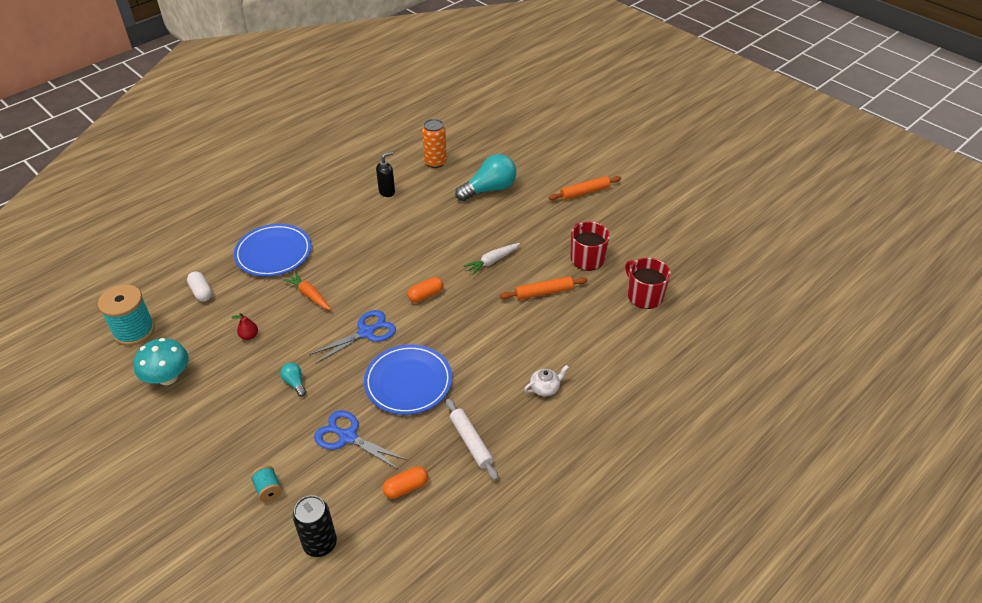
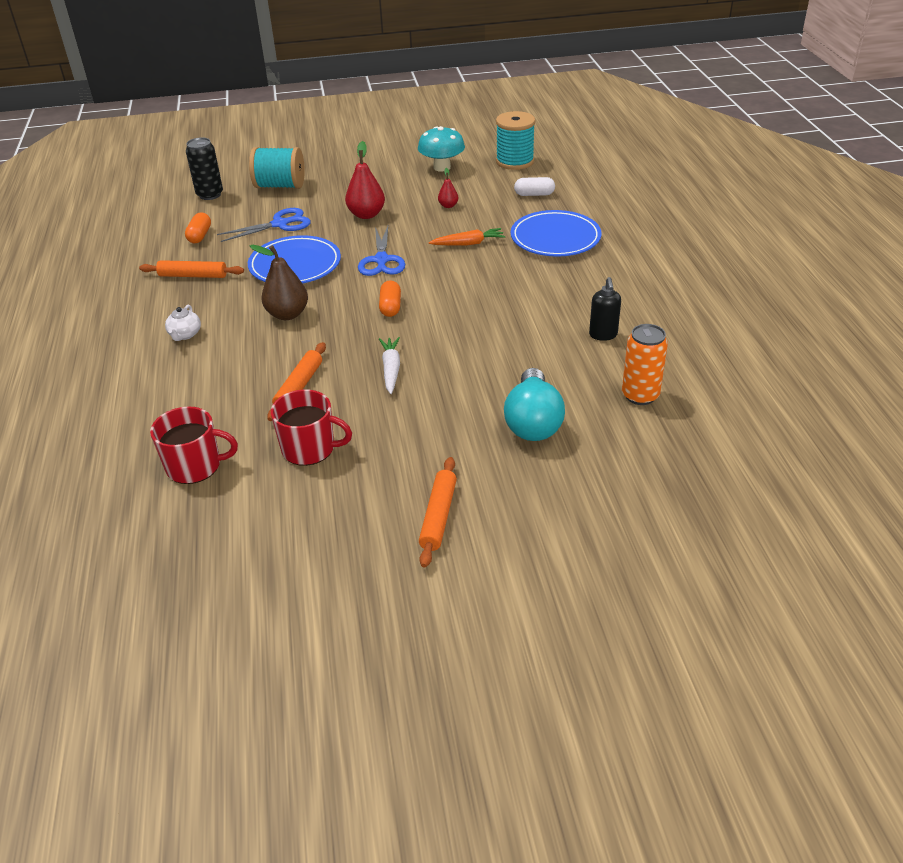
camera: 125 degrees right, 5 degrees down
turquoise spool [251,465,282,502] -> turquoise spool [249,147,305,189], size x2.01
turquoise light bulb [280,363,306,397] -> red pear [345,141,385,219]
white rolling pin [446,398,498,480] -> orange rolling pin [139,260,244,278]
none -> brown pear [250,245,308,320]

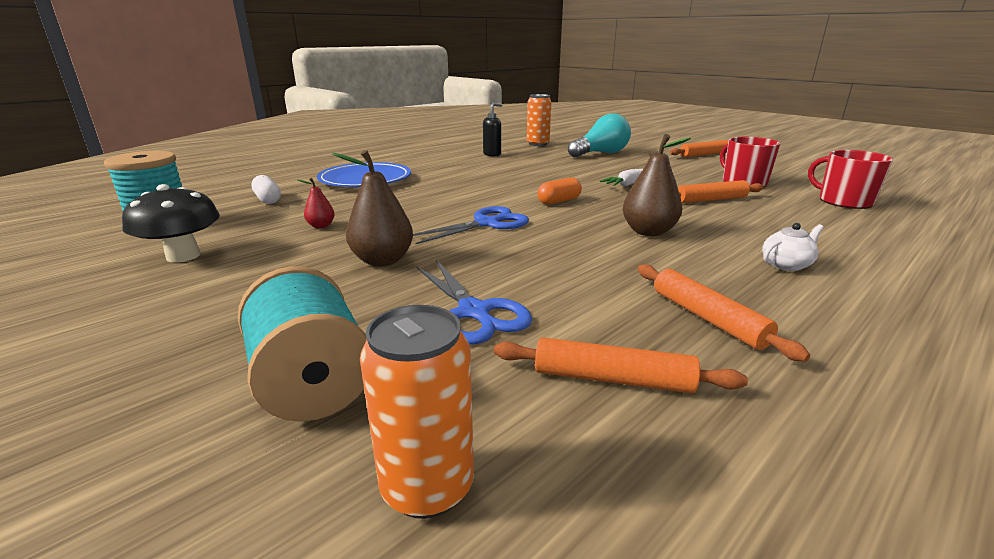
camera: 125 degrees left, 15 degrees down
orange capsule [185,212,211,243] -> orange rolling pin [494,337,748,393]
black can [186,138,223,200] -> orange can [360,305,474,519]
blue scissors [217,208,311,242] -> blue scissors turned 150 degrees counterclockwise [416,260,532,345]
blue plate [248,235,341,284] -> none
red pear [345,141,385,219] -> brown pear [331,150,413,267]
turquoise mushroom [418,126,465,172] -> black mushroom [122,184,220,262]
orange carrot [429,228,505,246] -> none

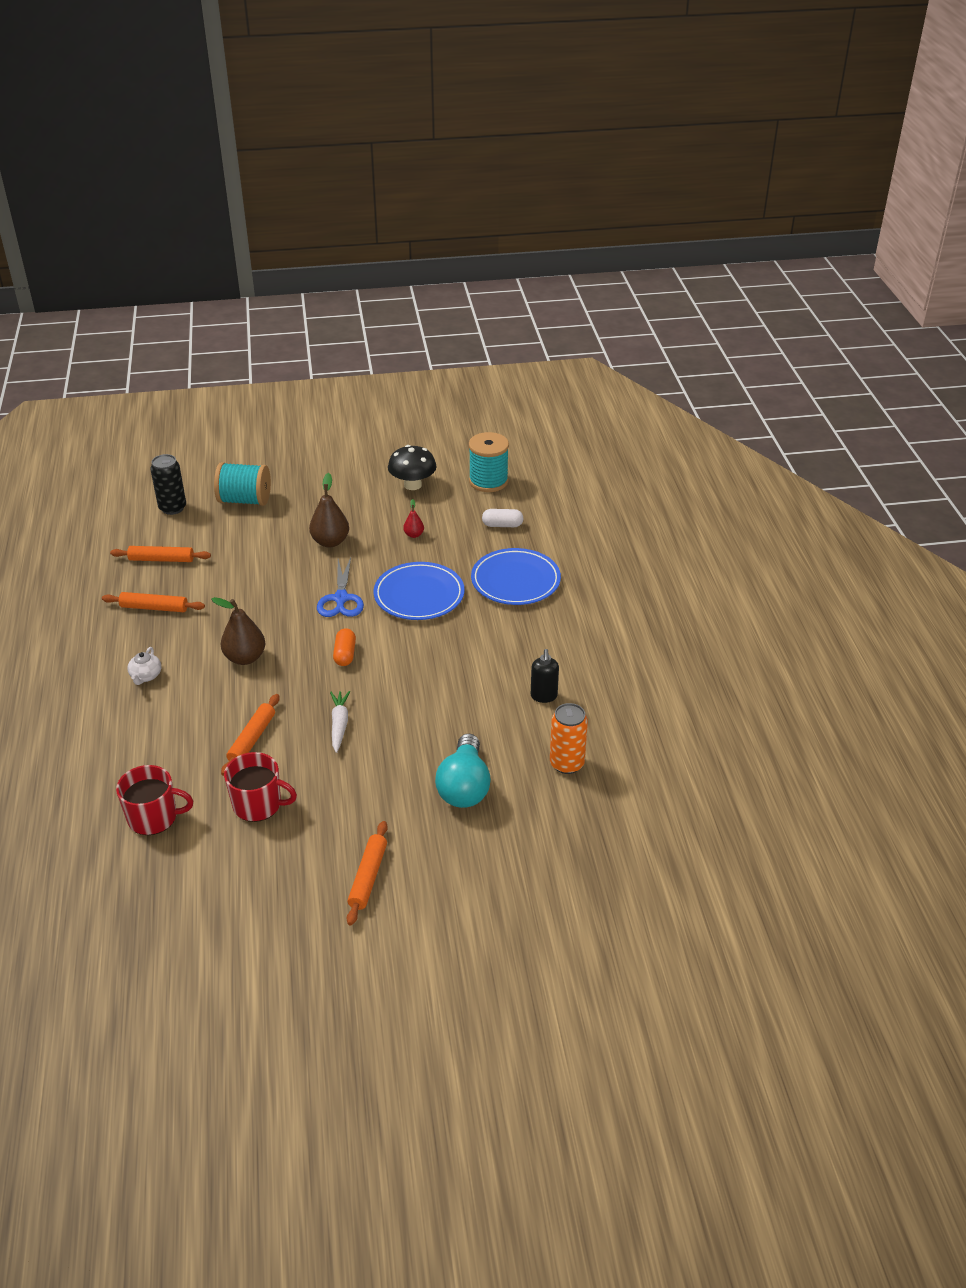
camera: 125 degrees right, 15 degrees up
orange can [360,305,474,519] -> black can [150,454,186,515]
blue scissors [416,260,532,345] -> none
orange rolling pin [494,337,748,393] -> orange rolling pin turned 45 degrees clockwise [110,546,211,562]
none -> blue plate [374,562,465,620]

